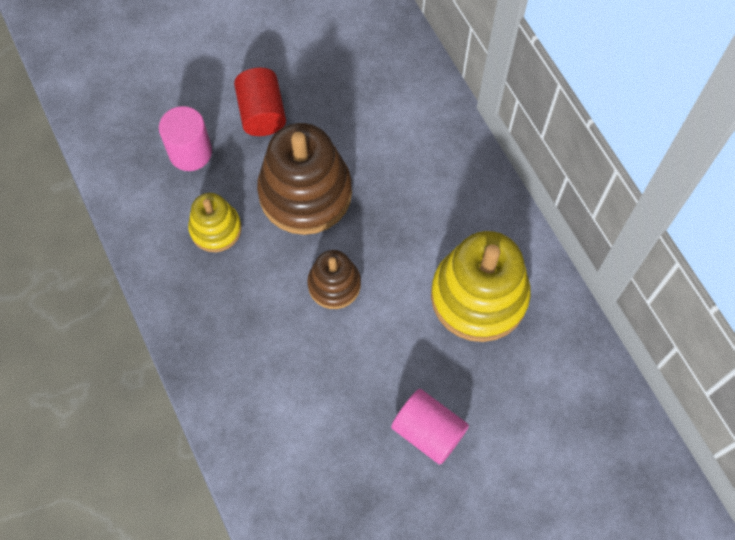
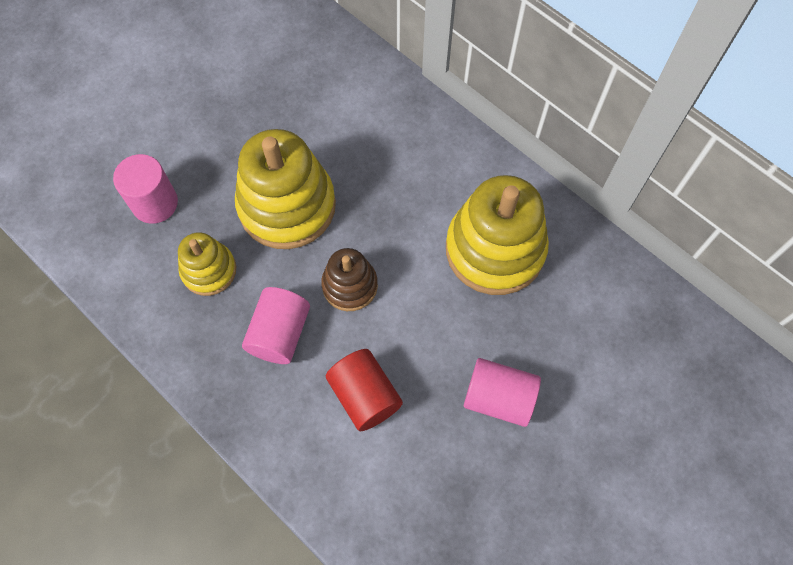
camera: 20 degrees left, 0 degrees up
red cylinder [234,67,286,136] -> red cylinder moved to [326,349,403,431]
brown stacking toy [257,123,352,235] -> yellow stacking toy [235,129,336,249]
none -> pink cylinder [242,287,310,364]

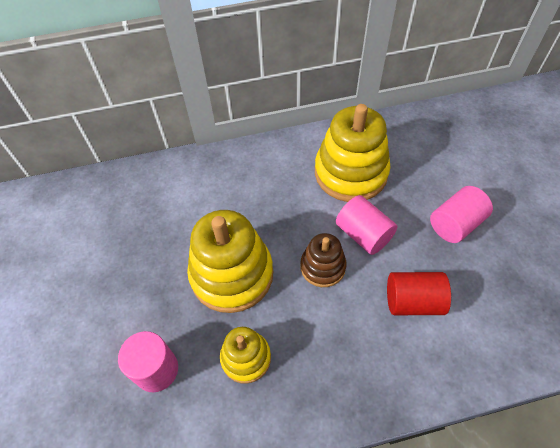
camera: 55 degrees left, 10 degrees down
pink cylinder [242,287,310,364] -> pink cylinder moved to [336,195,397,255]

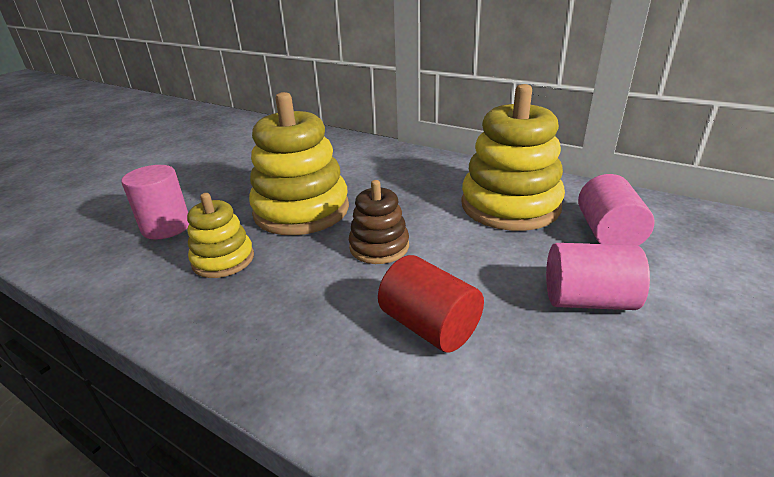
camera: 45 degrees right, 25 degrees down
pink cylinder [336,195,397,255] -> pink cylinder moved to [578,174,655,246]

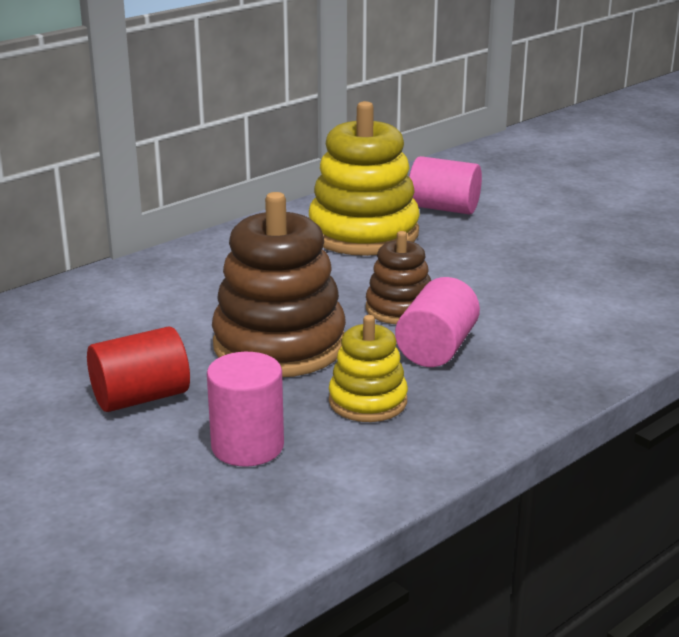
camera: 75 degrees left, 5 degrees down
yellow stacking toy [249,92,349,235] -> brown stacking toy [212,192,346,377]
red cylinder [378,255,484,352] -> red cylinder moved to [87,327,190,412]
pink cylinder [546,243,650,310] -> pink cylinder moved to [395,277,480,367]

